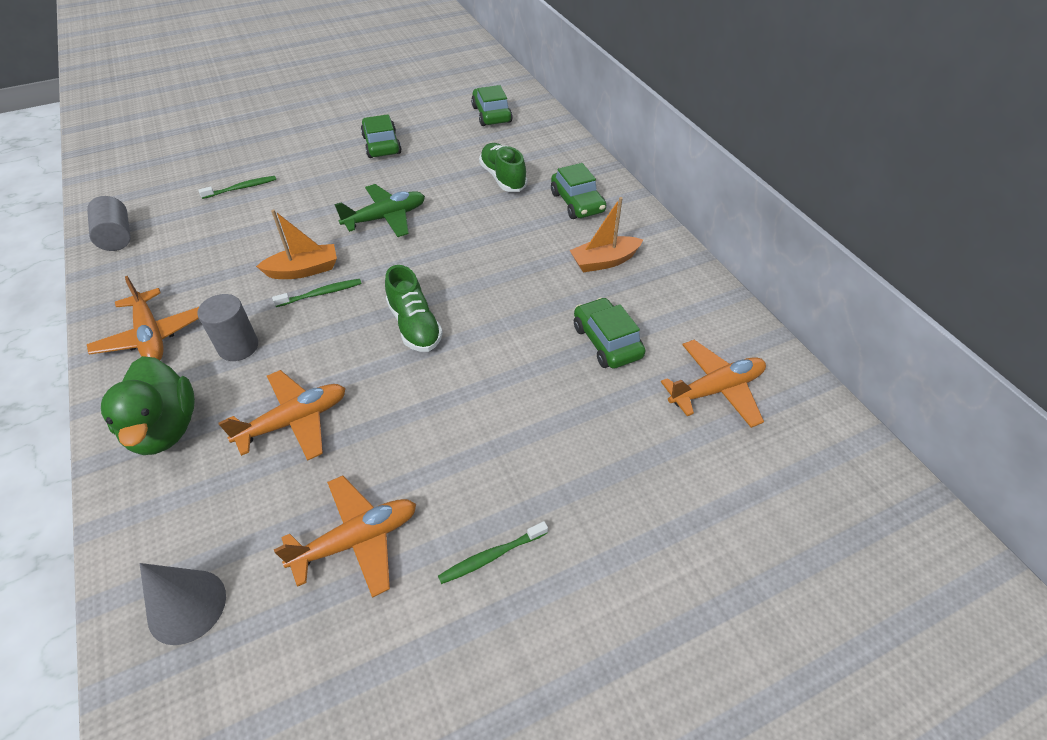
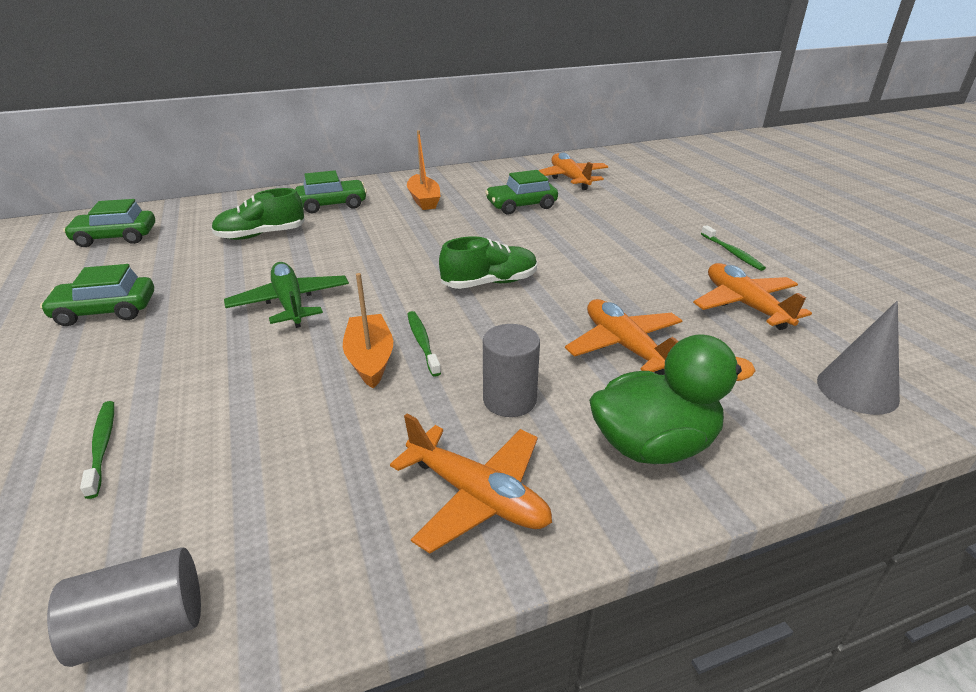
camera: 85 degrees left, 15 degrees down
orange plane [87,276,199,360] -> orange plane turned 60 degrees clockwise [390,414,552,553]

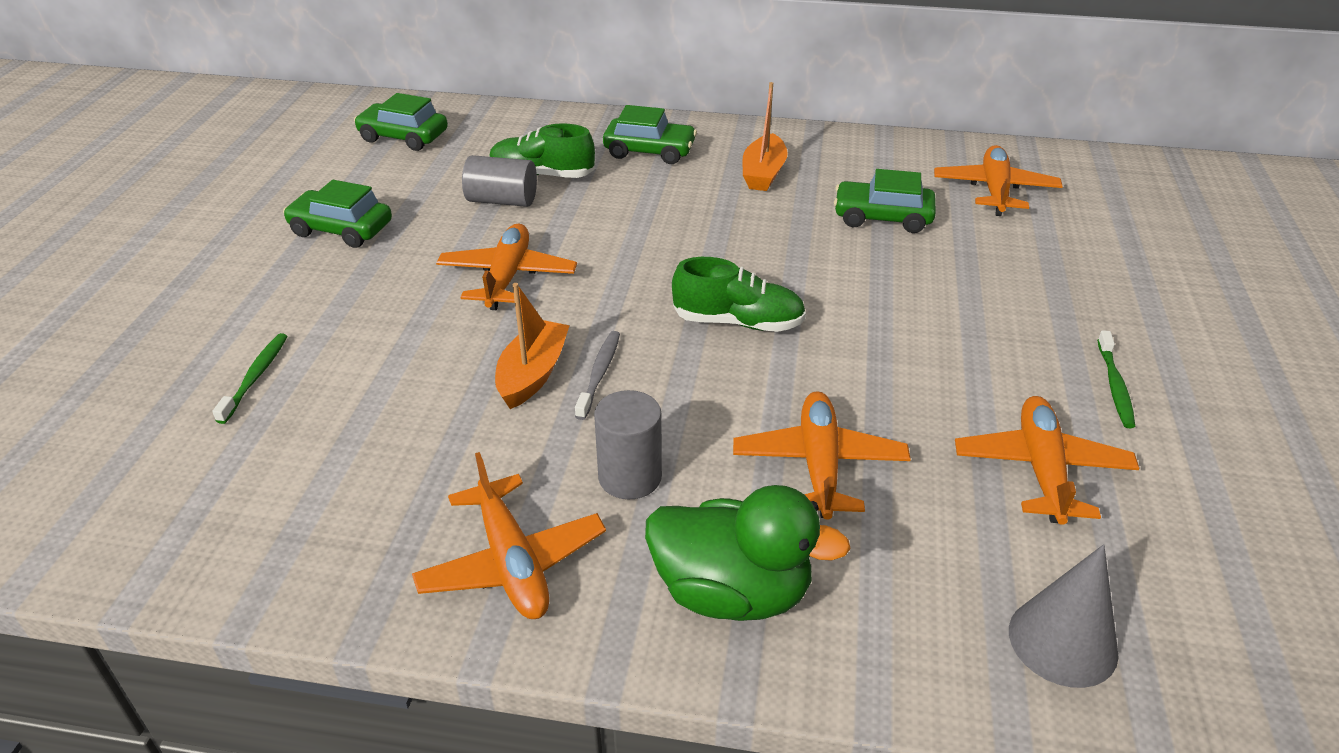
camera: 30 degrees right, 5 degrees up
grey cylinder [47,547,201,667] -> grey cylinder moved to [462,155,537,207]
green plane [224,262,349,328] -> orange plane [436,224,577,310]
green toothbrush [407,311,441,377] -> grey toothbrush [575,331,620,420]

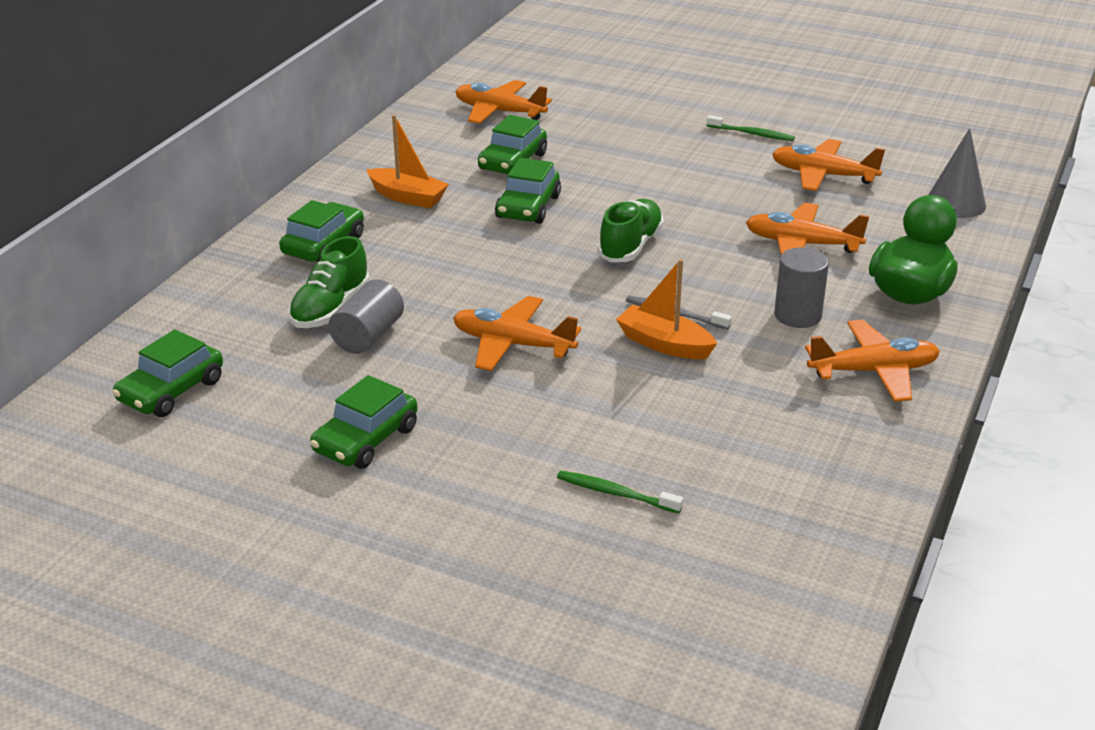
camera: 75 degrees left, 5 degrees down
none -> green car [495,158,561,224]

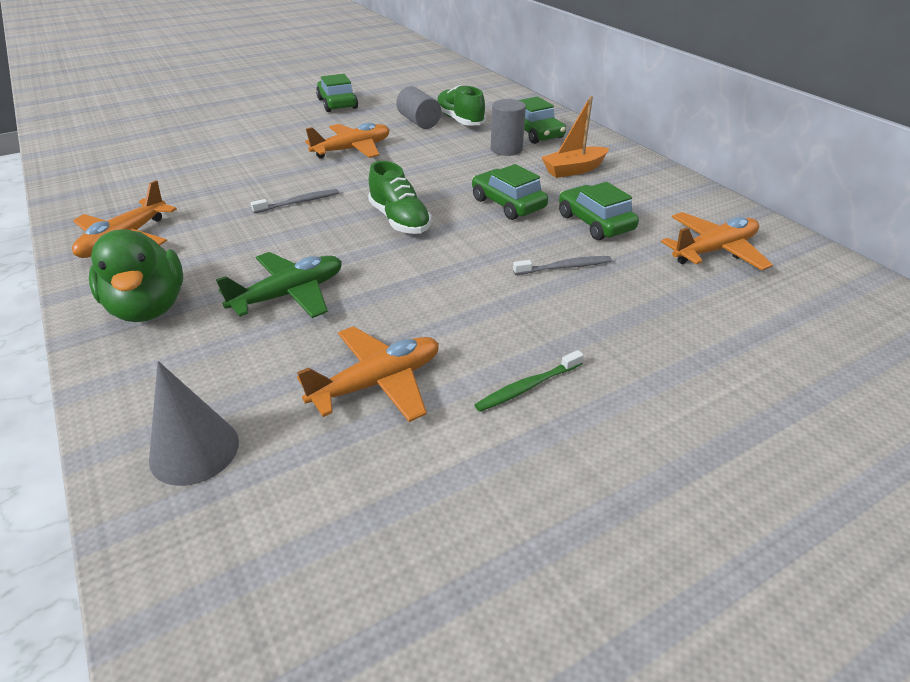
camera: 125 degrees right, 5 degrees up
green car [112,329,223,417] -> none
green toothbrush [557,471,683,513] -> none
orange boat [616,259,717,359] -> none
orange plane [746,203,869,255] -> green plane [216,252,342,318]
grey cylinder [774,247,829,328] -> grey cylinder moved to [491,99,526,156]
none -> grey toothbrush [513,256,612,275]

